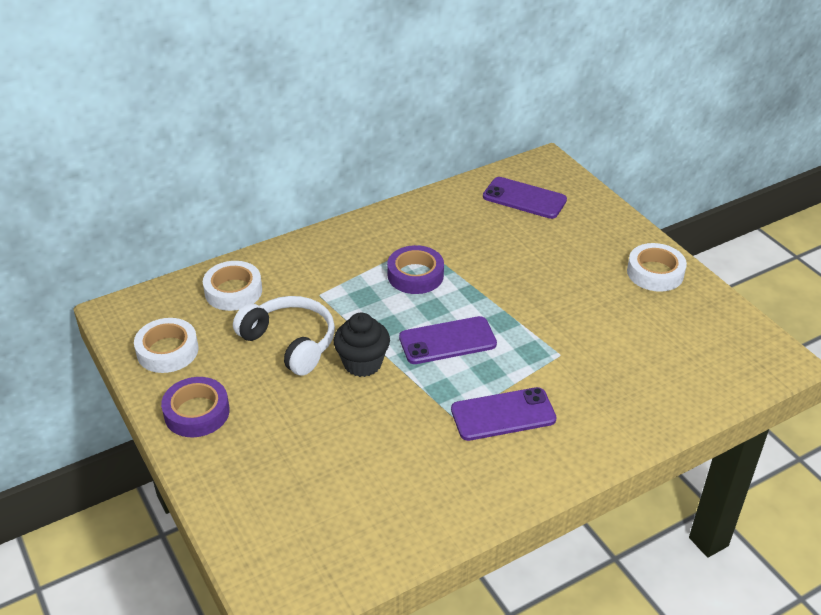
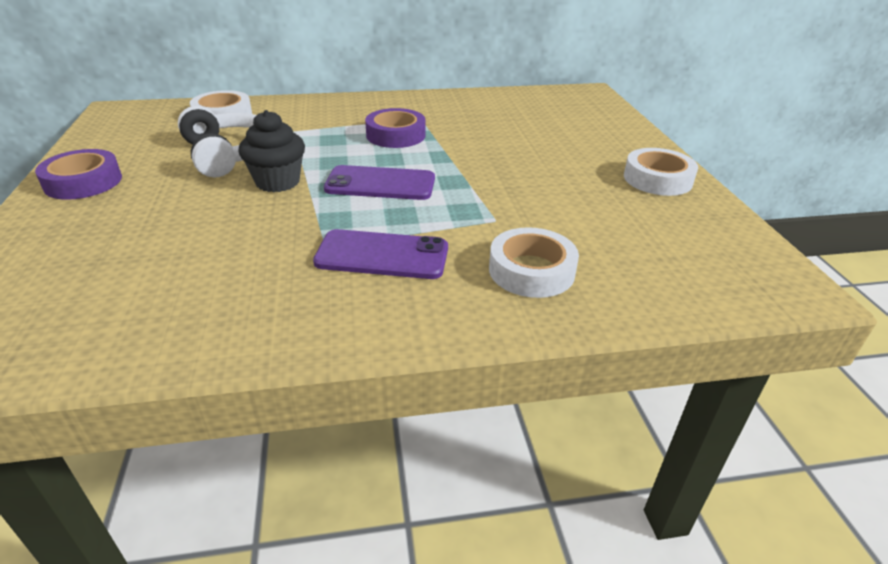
camera: 20 degrees right, 5 degrees down
white tape [134,318,199,373] -> white tape moved to [489,227,579,298]
purple phone [483,177,567,219] -> none

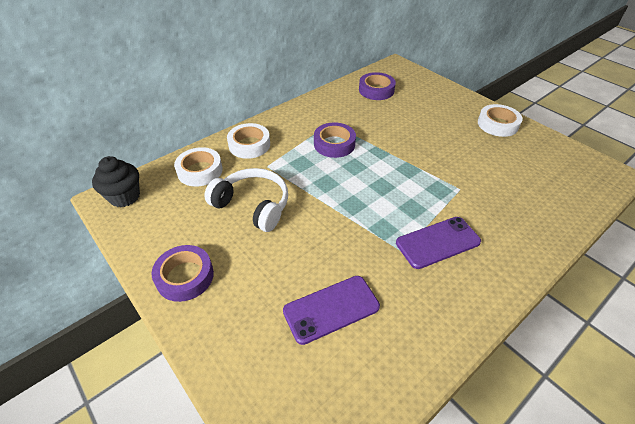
camera: 30 degrees left, 10 degrees up
black cupcake [238,110,305,192] -> black cupcake moved to [92,156,140,207]
purple phone [324,165,435,200] -> purple phone moved to [283,276,380,345]
white tape [489,227,579,298] -> white tape moved to [227,123,270,159]
none -> purple tape [359,72,396,100]

